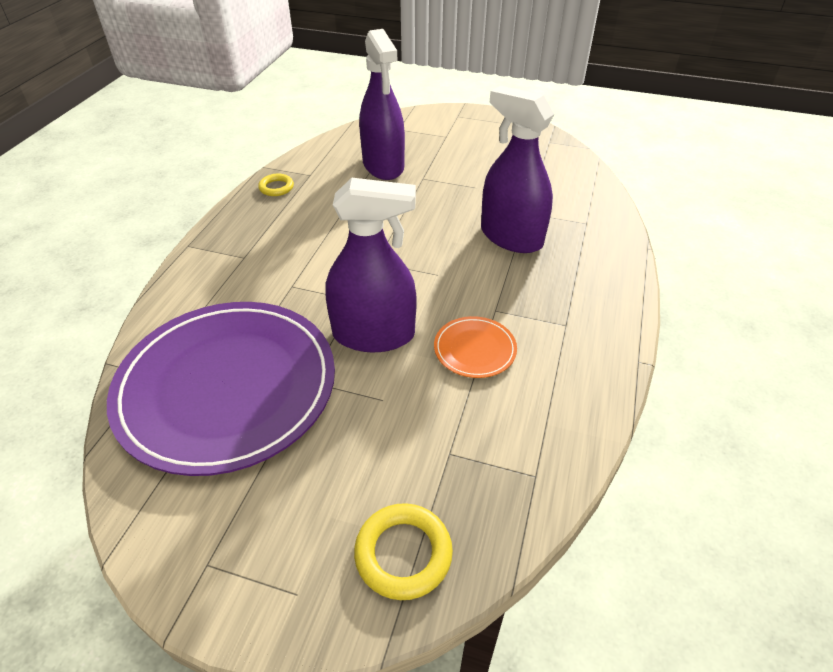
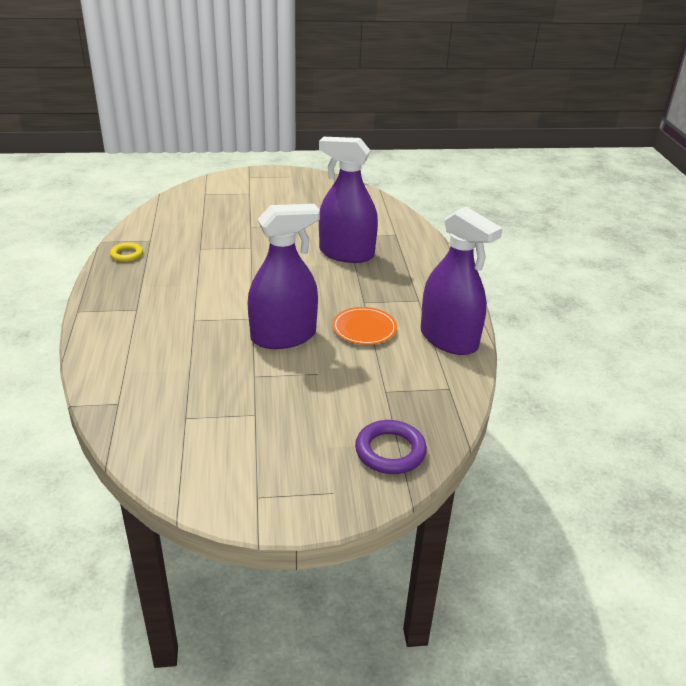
camera: 25 degrees left, 10 degrees down
purple plate [107,302,335,476] -> none
yellow ring [354,503,453,600] -> purple ring [355,420,427,474]
purple spray bottle [359,29,405,180] -> purple spray bottle moved to [421,207,503,355]

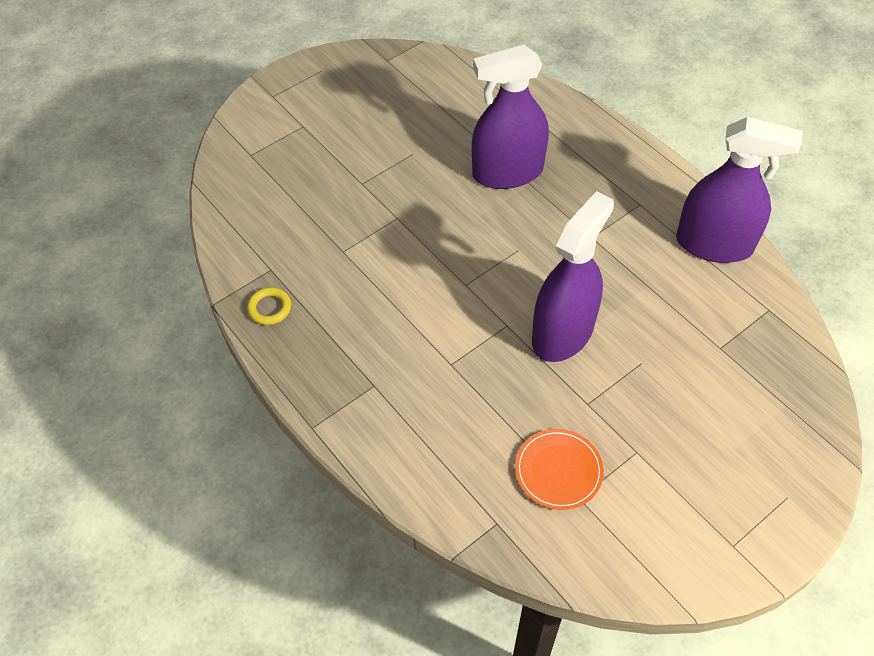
camera: 30 degrees left, 20 degrees up
orange plate [332,307,397,345] -> orange plate moved to [515,429,604,510]
purple ring [355,420,427,474] -> none

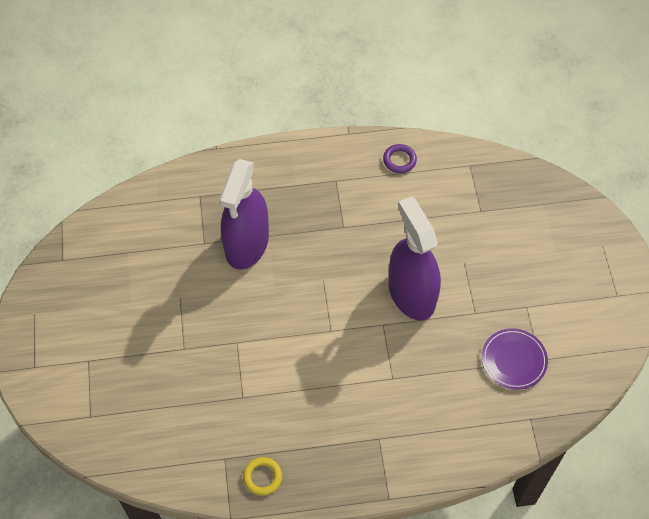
camera: 60 degrees left, 5 degrees up
orange plate [515,429,604,510] -> purple plate [482,328,548,390]
purple spray bottle [676,117,802,263] -> purple ring [383,144,417,173]

